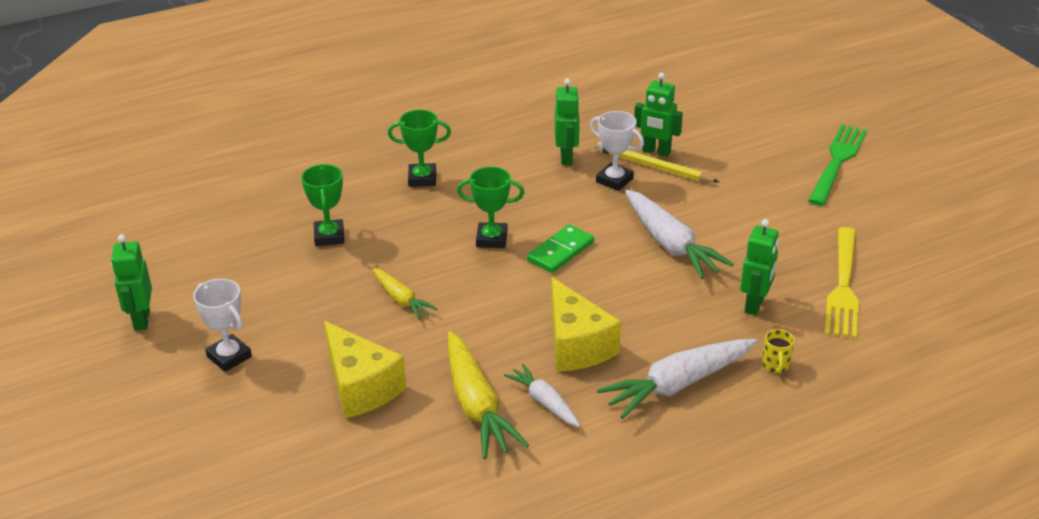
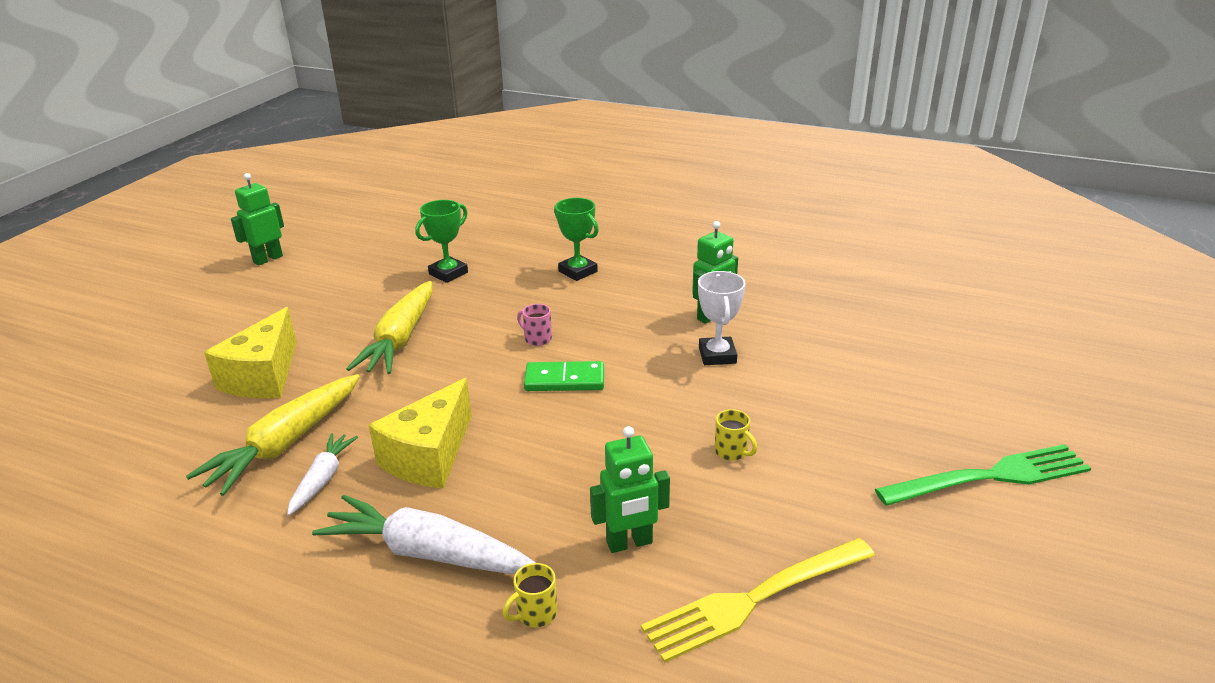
camera: 50 degrees right, 5 degrees down
white trophy [193,279,252,372] -> none
yellow carrot [373,268,438,320] -> yellow carrot [346,281,432,374], size x1.76
green trophy [457,167,524,248] -> pink mug [517,304,552,346]
yellow pencil [596,142,719,183] -> none
white carrot [625,190,734,279] -> none
green robot [634,73,683,157] -> none
none -> yellow mug [715,409,757,461]

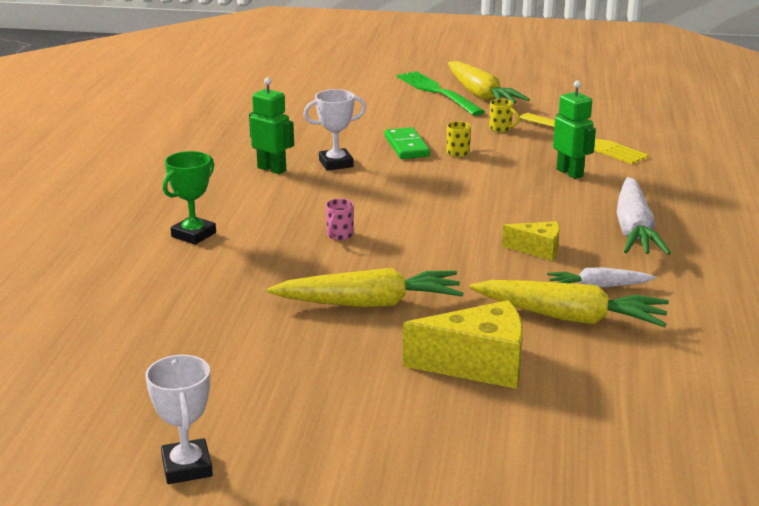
camera: 105 degrees left, 5 degrees down
green robot [231,173,284,266] -> white trophy [145,355,213,484]
yellow cheese [369,378,472,488] -> yellow cheese [502,221,560,261], size x0.57
green trophy [415,200,468,283] -> none
yellow mug [503,563,557,627] -> yellow mug moved to [489,99,519,132]
green domino [524,361,604,391] -> green domino moved to [385,127,430,159]
none -> yellow carrot [448,61,530,104]

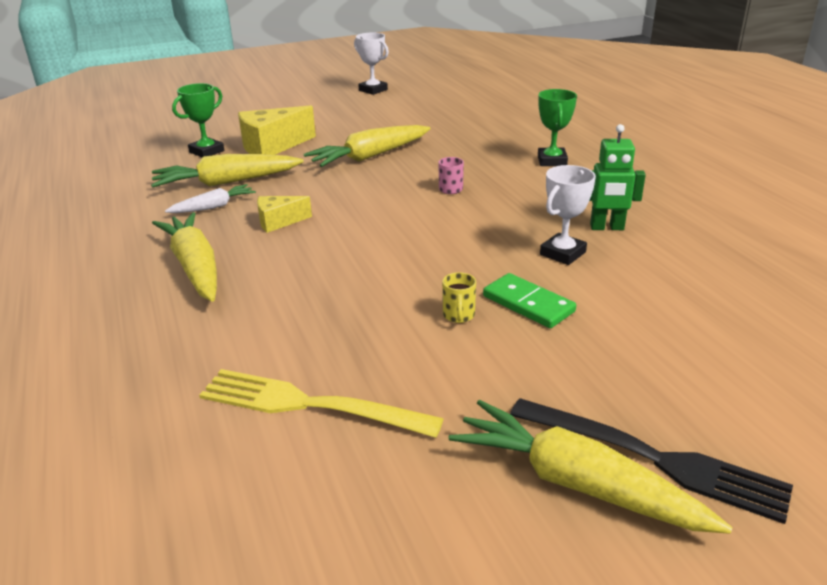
camera: 150 degrees right, 5 degrees up
green fork [397,71,485,116] -> black fork [510,398,793,524]
yellow mug [489,99,519,132] -> none
green robot [553,81,596,179] -> none
white carrot [617,177,671,255] -> yellow carrot [152,212,217,302]
none -> green trophy [172,83,224,158]

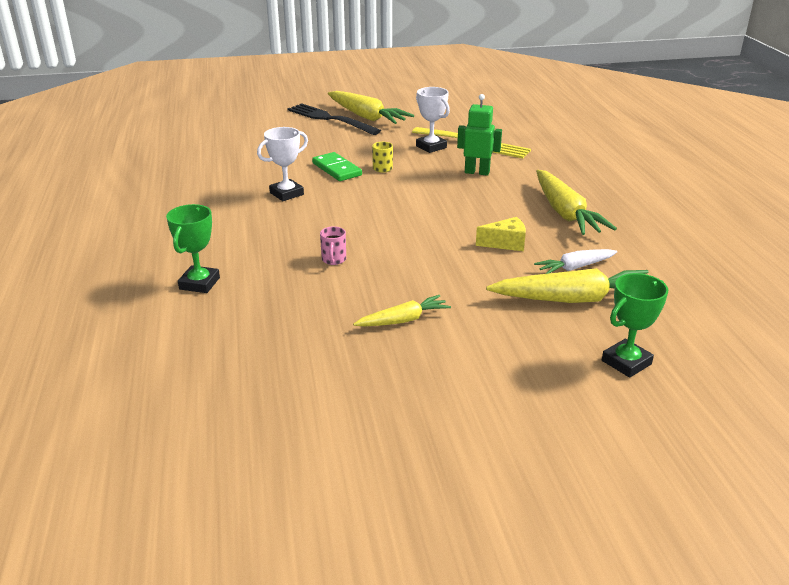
camera: 170 degrees left, 0 degrees up
yellow cheese [238,105,316,155] -> none
yellow carrot [304,125,431,167] -> yellow carrot [353,295,451,327], size x0.57
white trophy [354,33,389,95] -> white trophy moved to [416,87,450,153]
green robot [589,124,646,230] -> green robot moved to [457,94,502,176]

